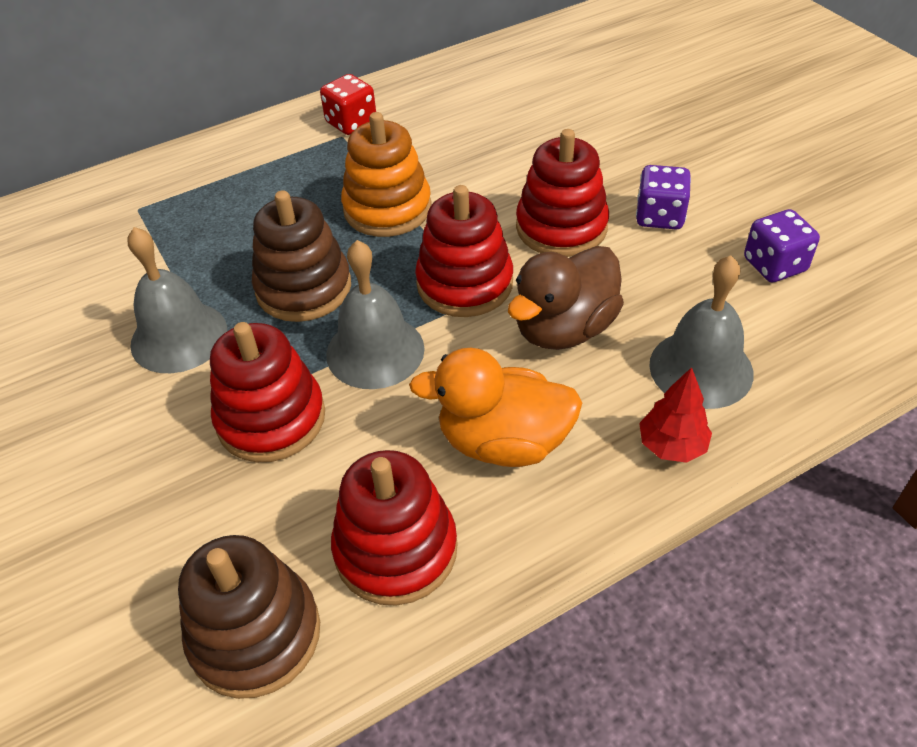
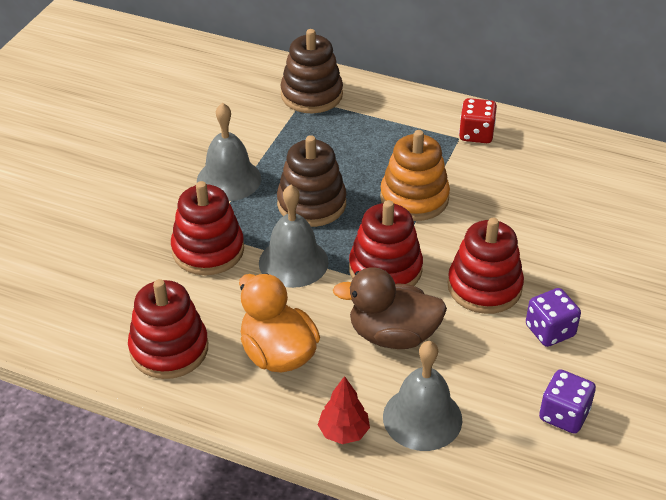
camera: 50 degrees right, 5 degrees down
brown stacking toy [178,535,320,699] -> brown stacking toy moved to [280,29,343,113]

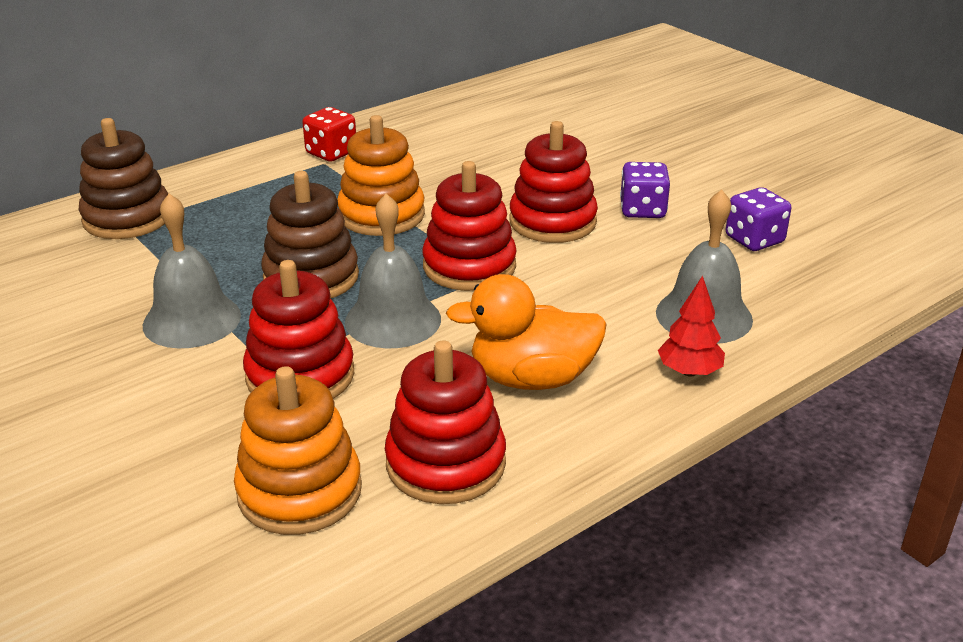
camera: 60 degrees left, 10 degrees down
brown duck [333,267,447,349] -> none
none -> orange stacking toy [234,366,362,535]

